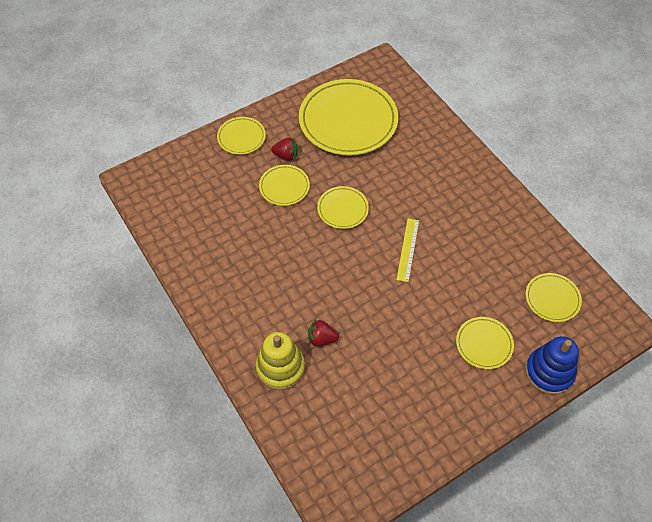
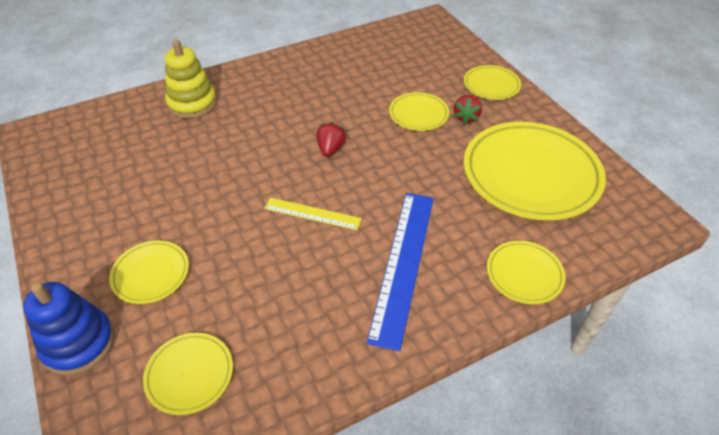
camera: 95 degrees right, 10 degrees down
red strawberry [308,319,339,346] -> red strawberry moved to [317,122,346,157]
yellow plate [317,186,369,229] -> yellow plate moved to [487,241,566,304]
none -> blue ruler [367,193,434,351]

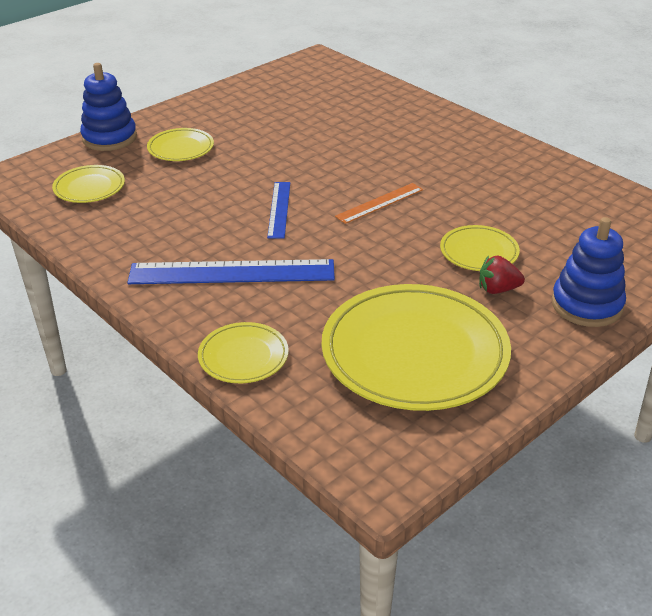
camera: 75 degrees right, 10 degrees down
yellow stacking toy [165,39,217,118] -> none
yellow ruler [264,198,362,230] -> blue ruler [267,182,290,239]
red strawberry [317,122,346,157] -> orange ruler [335,183,423,224]
yellow plate [464,65,521,100] -> blue stacking toy [551,217,626,327]

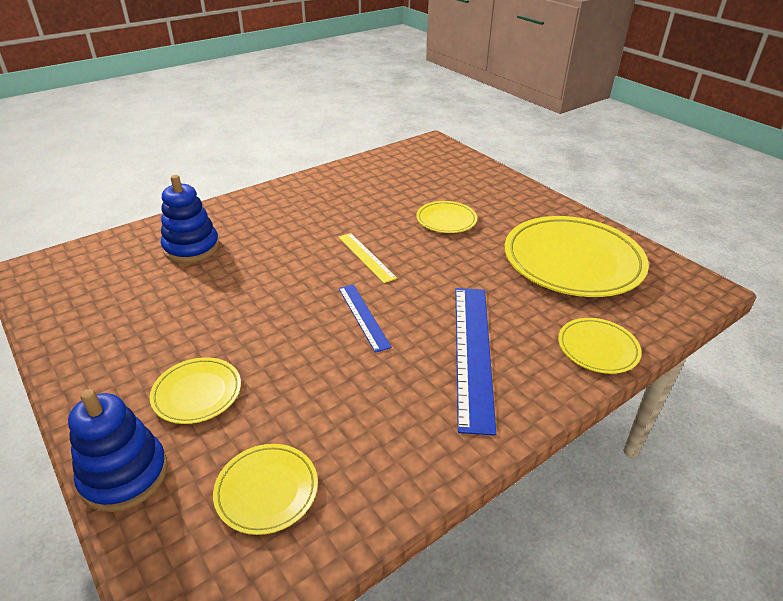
camera: 85 degrees left, 0 degrees up
blue ruler [267,182,290,239] -> blue ruler turned 60 degrees clockwise [339,284,392,353]
orange ruler [335,183,423,224] -> yellow ruler [339,233,397,283]
red strawberry [479,255,525,294] -> none
blue stacking toy [551,217,626,327] -> blue stacking toy moved to [161,175,220,263]

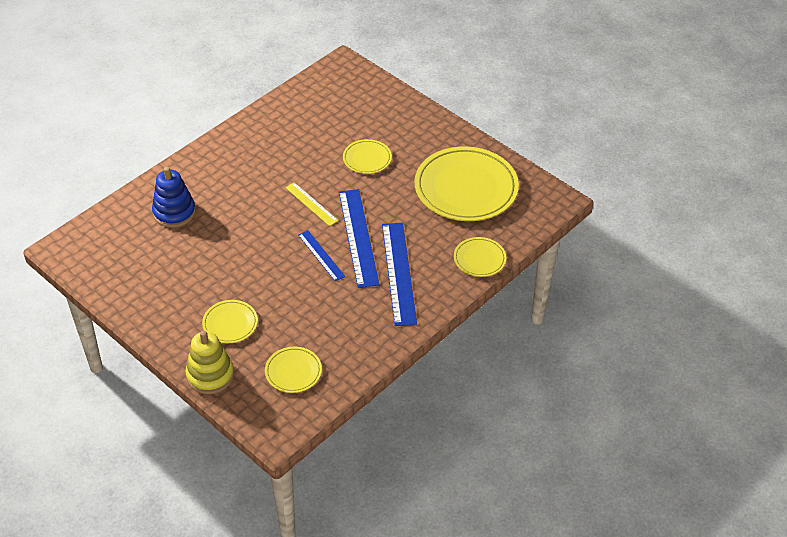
camera: 10 degrees left, 10 degrees up
blue stacking toy [68,389,168,512] -> yellow stacking toy [185,331,234,394]
none -> blue ruler [339,189,379,288]

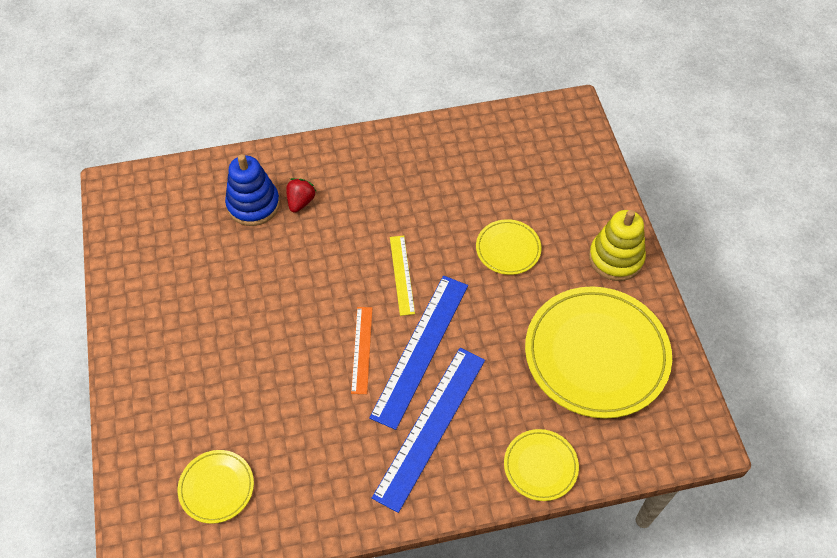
camera: 35 degrees right, 10 degrees up
yellow stacking toy [185,331,234,394] -> yellow stacking toy moved to [589,210,646,281]
yellow plate [202,300,258,343] -> none
blue ruler [298,230,345,281] -> orange ruler [351,307,372,394]
none -> red strawberry [286,178,317,213]

